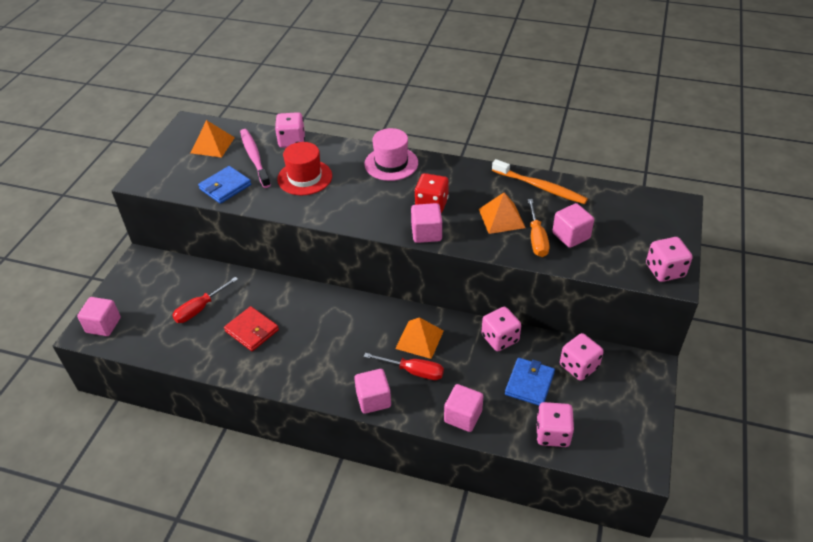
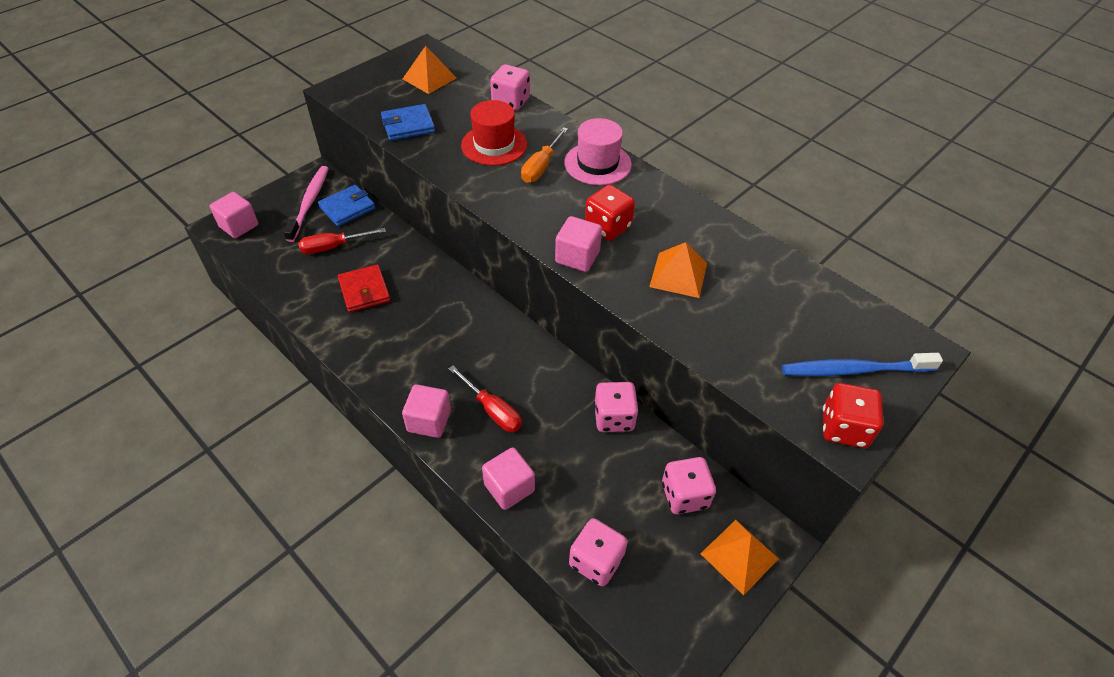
camera: 25 degrees right, 5 degrees up
pink toothbrush [240,129,271,188] -> pink toothbrush moved to [283,166,329,242]
orange pyramid [395,317,444,359] -> orange pyramid moved to [700,520,779,595]
orange toothbrush [492,159,588,204] -> none
blue wallet [505,358,555,406] -> blue wallet moved to [318,185,375,226]
orange screwdriver [528,199,550,257] -> orange screwdriver moved to [521,127,568,183]
pink cube [552,203,594,248] -> none
pink dice [646,237,693,282] -> red dice [823,383,884,448]
none -> blue toothbrush [782,353,943,376]

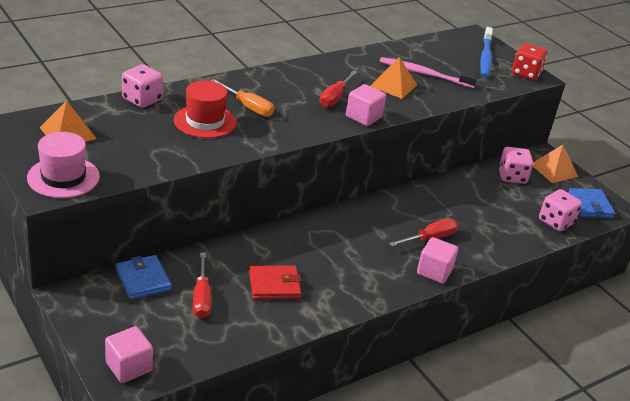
camera: 80 degrees left, 15 degrees down
pink toothbrush [283,166,329,242] -> pink toothbrush moved to [379,57,478,88]
blue wallet [381,104,435,141] -> blue wallet moved to [568,188,615,218]
pink cube [482,447,535,510] -> none
pink hat [564,118,632,185] -> pink hat moved to [27,132,100,198]
red dice [585,185,635,241] -> red screwdriver [320,70,357,107]
pink dice [594,382,638,432] -> none

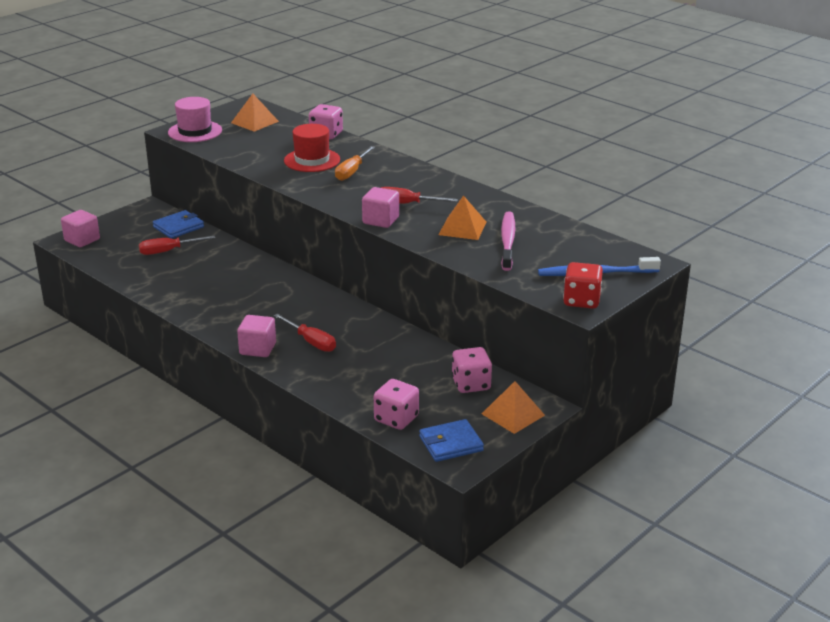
camera: 80 degrees right, 5 degrees down
red wallet [249,266,301,300] -> none

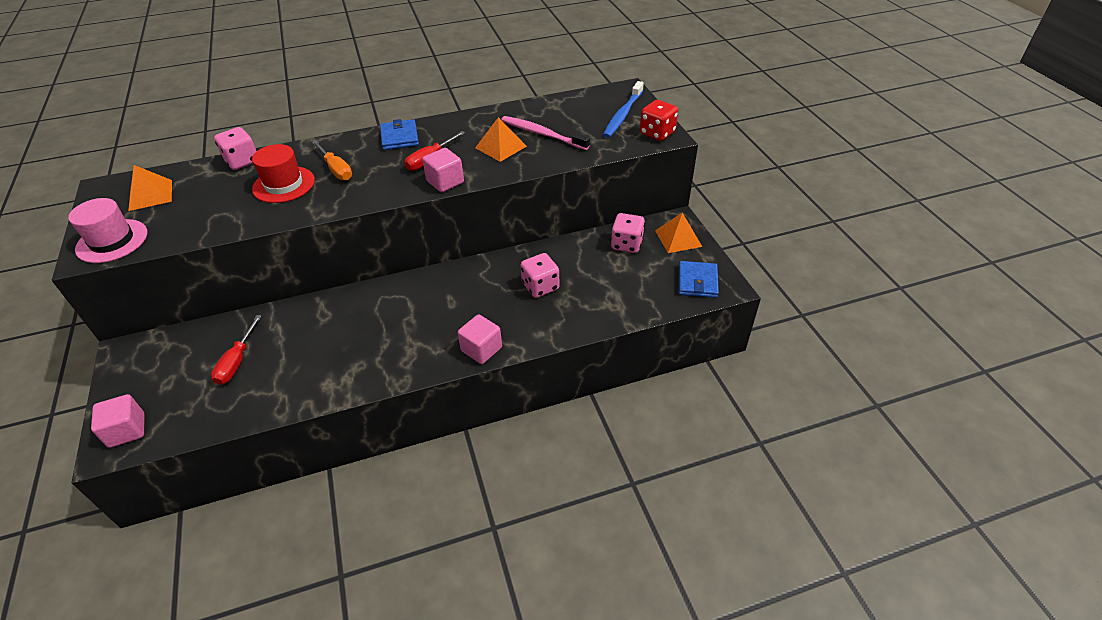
camera: 60 degrees left, 15 degrees up
blue wallet [153,210,204,239] -> blue wallet moved to [380,119,419,150]
red screwdriver [274,314,336,352] -> none
pink dice [374,379,419,430] -> pink dice moved to [521,253,559,298]

